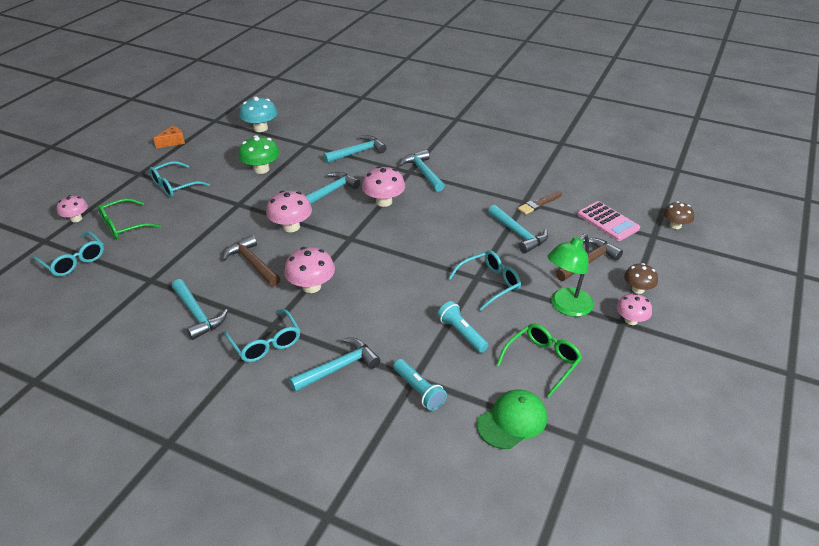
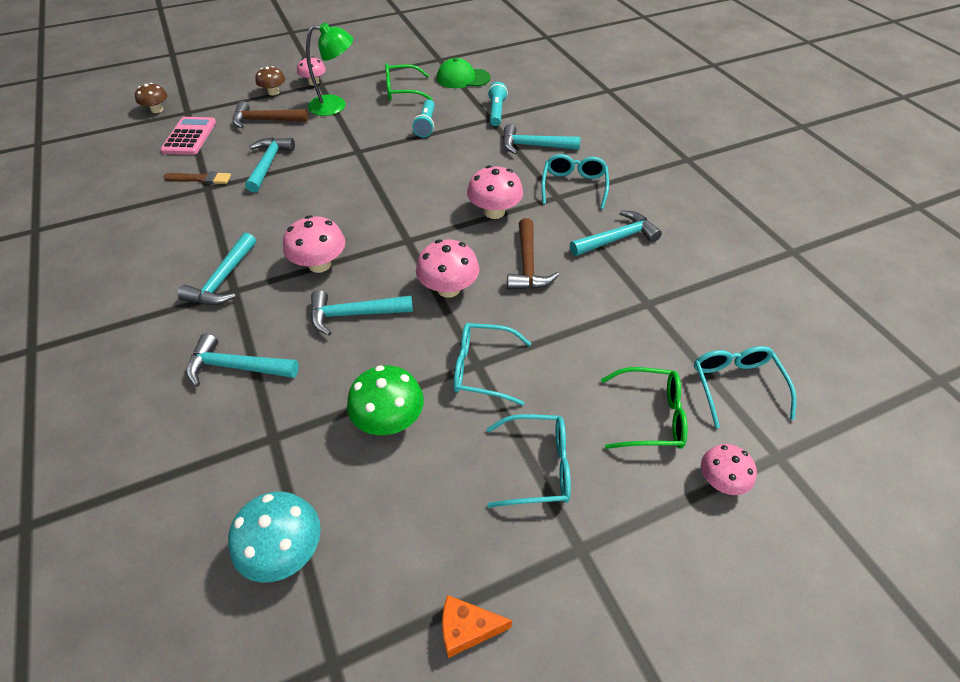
camera: 140 degrees left, 10 degrees up
turquoise hammer [172,279,228,340] -> turquoise hammer turned 60 degrees clockwise [570,210,662,256]
turquoise glasses [448,250,521,311] -> turquoise glasses moved to [453,323,531,406]

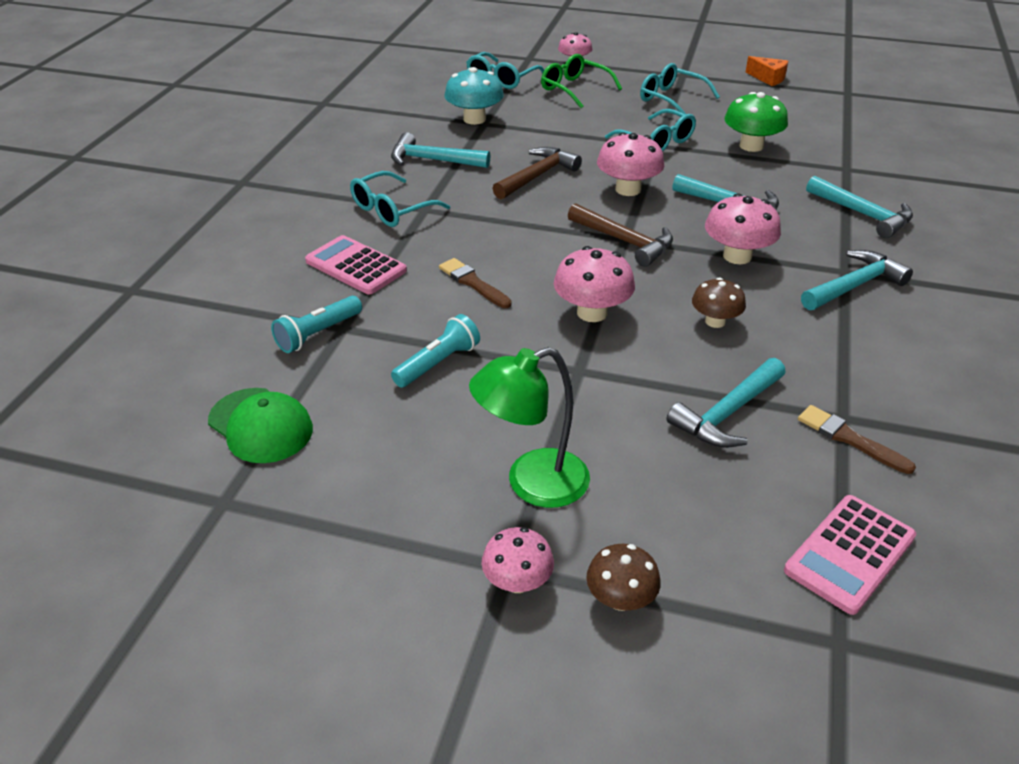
camera: 140 degrees left, 10 degrees down
brown mushroom [135,83,168,113] -> brown mushroom moved to [692,278,746,328]
turquoise mushroom [228,492,321,582] -> turquoise mushroom moved to [444,67,504,125]
brown hammer [233,101,308,129] -> brown hammer moved to [568,203,673,267]
green lamp [306,23,353,116] -> green lamp turned 60 degrees counterclockwise [469,347,590,508]
green glasses [385,63,433,100] -> none
pink mushroom [467,165,523,219] -> pink mushroom moved to [554,246,635,322]
turquoise hammer [503,124,581,154] -> pink calculator [305,235,407,294]
none -> brown brush [439,258,512,308]

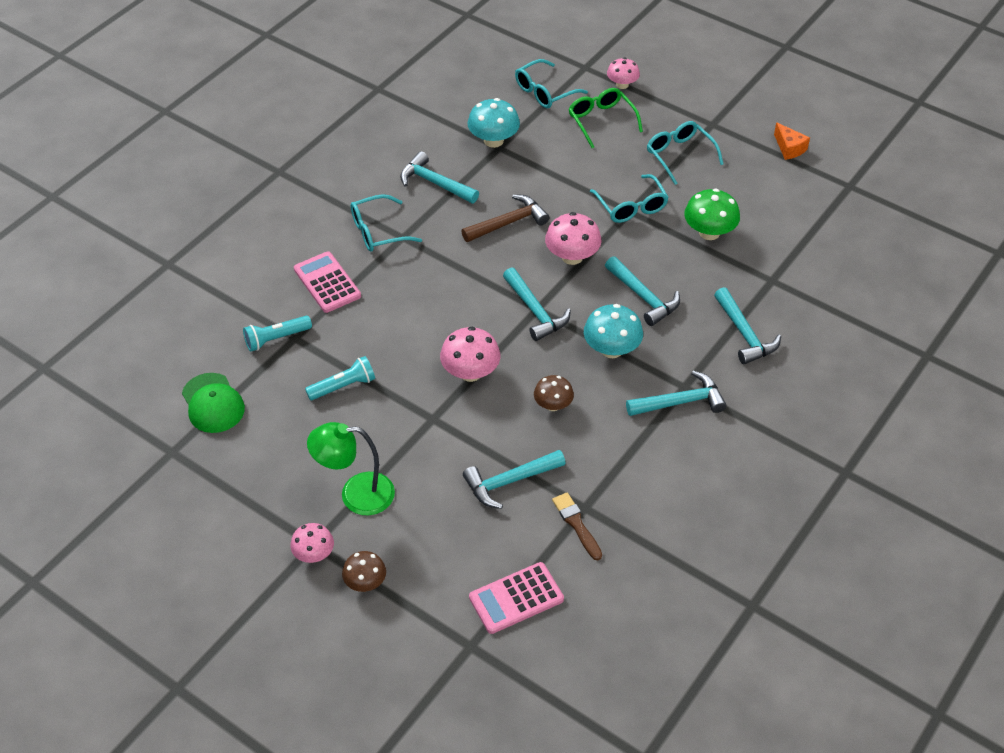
camera: 20 degrees right, 10 degrees up
brown brush [439,258,512,308] -> none
brown hammer [568,203,673,267] -> turquoise hammer [503,268,571,341]
pink mushroom [705,193,781,264] -> turquoise mushroom [584,304,643,358]

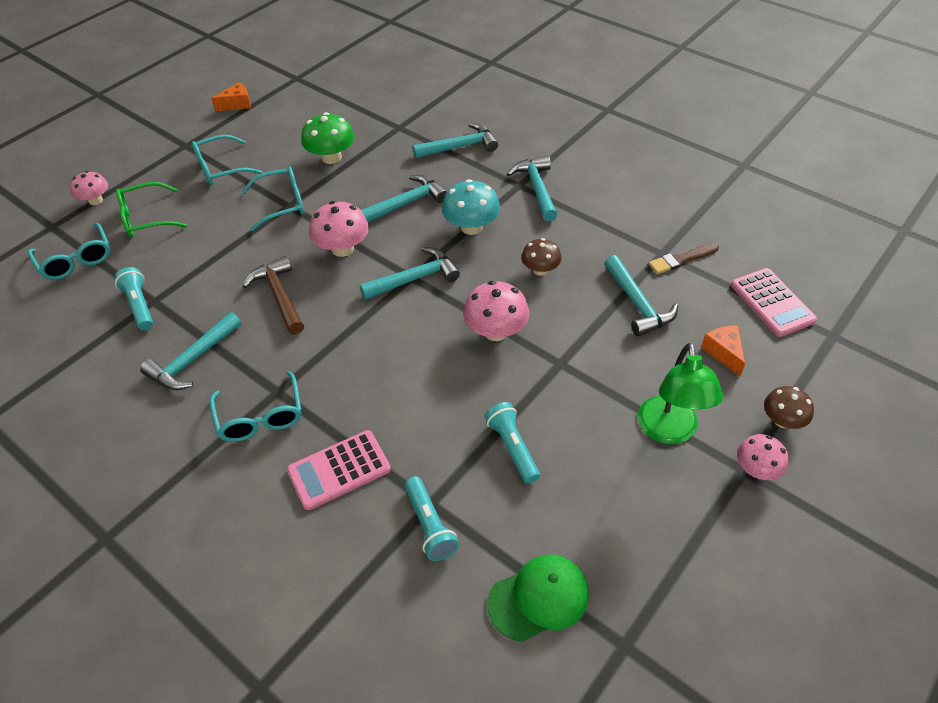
camera: 85 degrees left, 0 degrees up
turquoise mushroom [468,98,520,148] -> turquoise flashlight [114,267,153,330]
none -> orange cheese [701,326,745,376]

